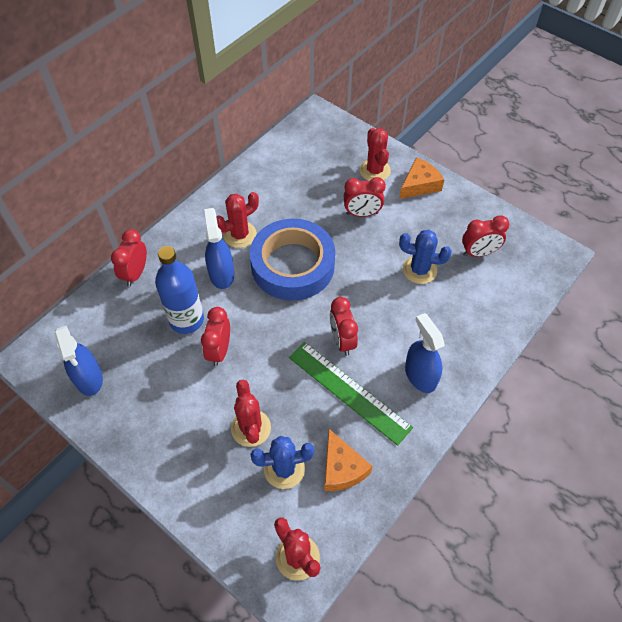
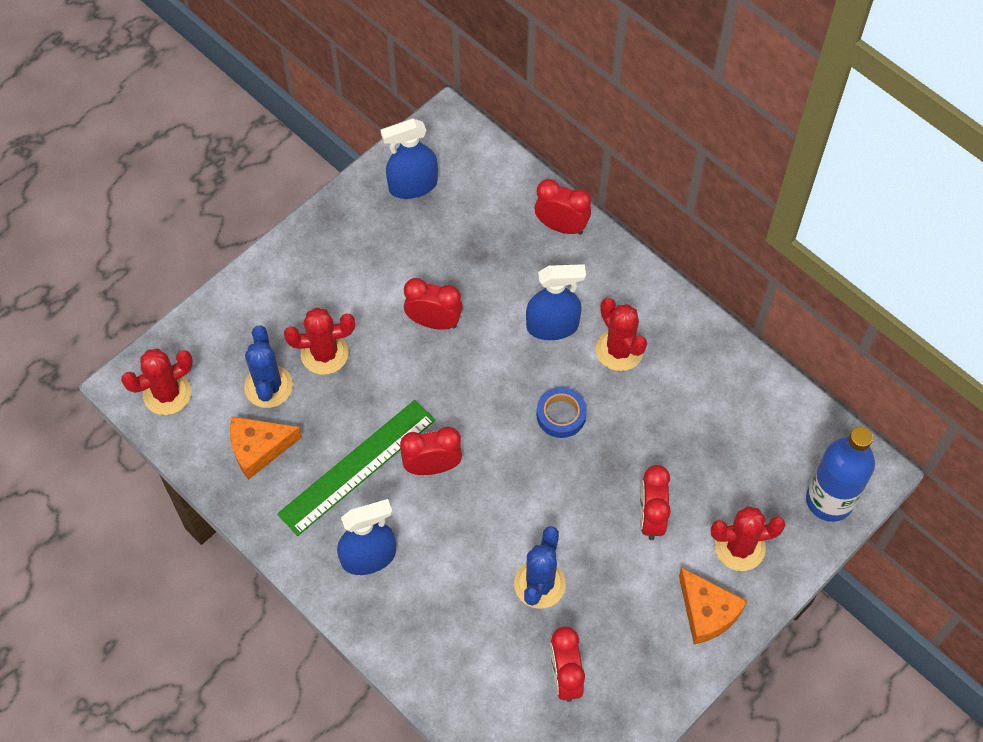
camera: 95 degrees right, 5 degrees up
blue bottle [155,246,204,334] -> blue bottle moved to [806,427,875,522]
blue tape [250,219,335,301] -> blue tape [537,387,587,438], size x0.42

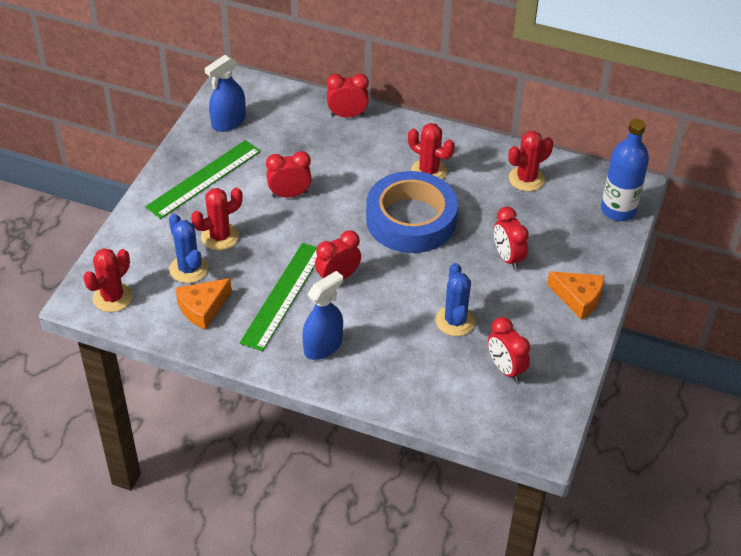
camera: 25 degrees left, 15 degrees down
blue spray bottle [526,264,586,340] -> none
blue tape [537,387,587,438] -> blue tape [366,171,458,253], size x2.38
red cactus [710,506,785,571] -> red cactus moved to [508,131,553,191]
none -> green ruler [145,140,261,219]

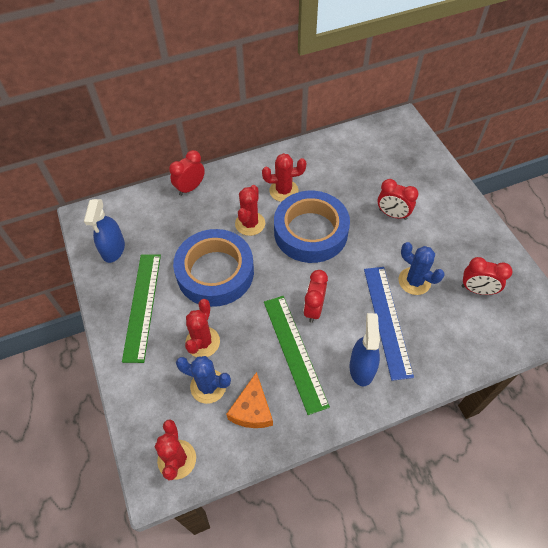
camera: 40 degrees left, 10 degrees up
red clock [266,151,312,197] -> blue tape [173,229,254,307]
red cactus [508,131,553,191] -> red cactus moved to [235,185,265,236]
orange cheese [547,271,604,320] -> none
blue bottle [601,119,649,221] -> none
none -> blue ruler [364,267,414,381]

